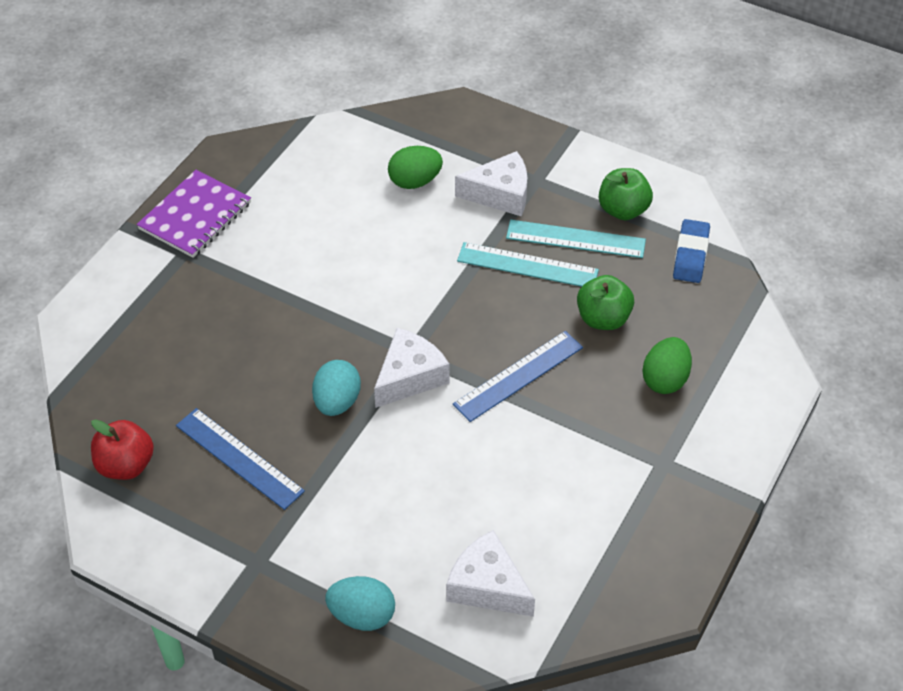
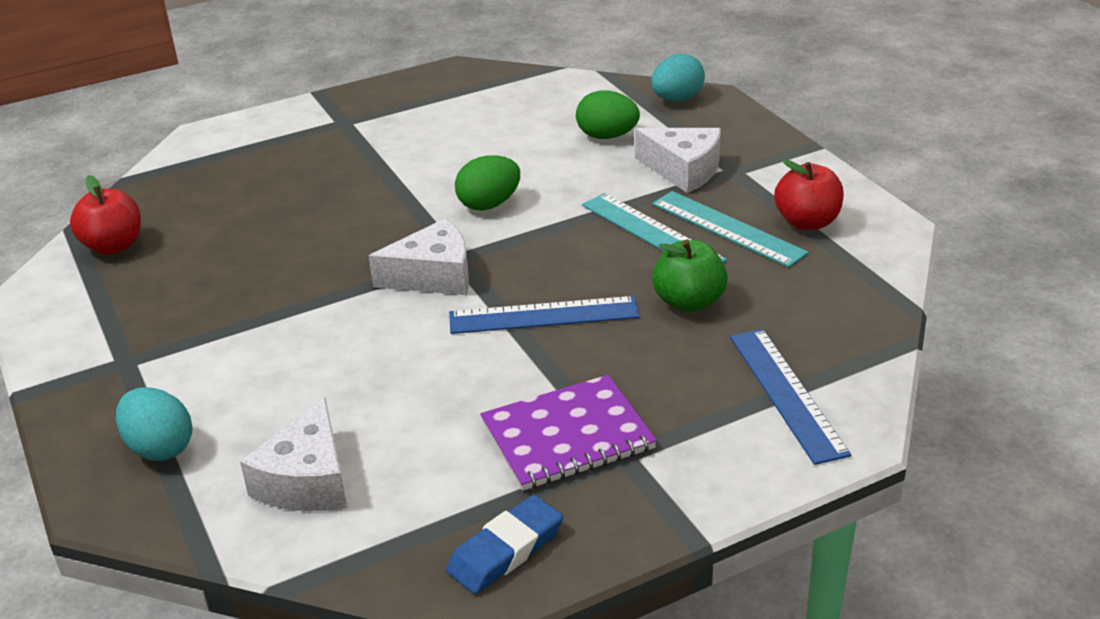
camera: 35 degrees right, 15 degrees down
purple notebook [136,170,251,258] -> purple notebook moved to [480,375,657,491]
blue ruler [176,408,305,510] -> blue ruler moved to [730,329,851,465]
turquoise egg [312,360,361,416] -> turquoise egg moved to [651,54,705,102]
white cheese [446,530,535,617] -> white cheese turned 150 degrees counterclockwise [240,397,347,511]
green apple [599,168,653,220] -> red apple [774,159,844,230]
green egg [642,337,692,394] -> green egg moved to [455,155,520,211]
blue eraser [673,219,710,283] -> blue eraser moved to [446,495,563,594]

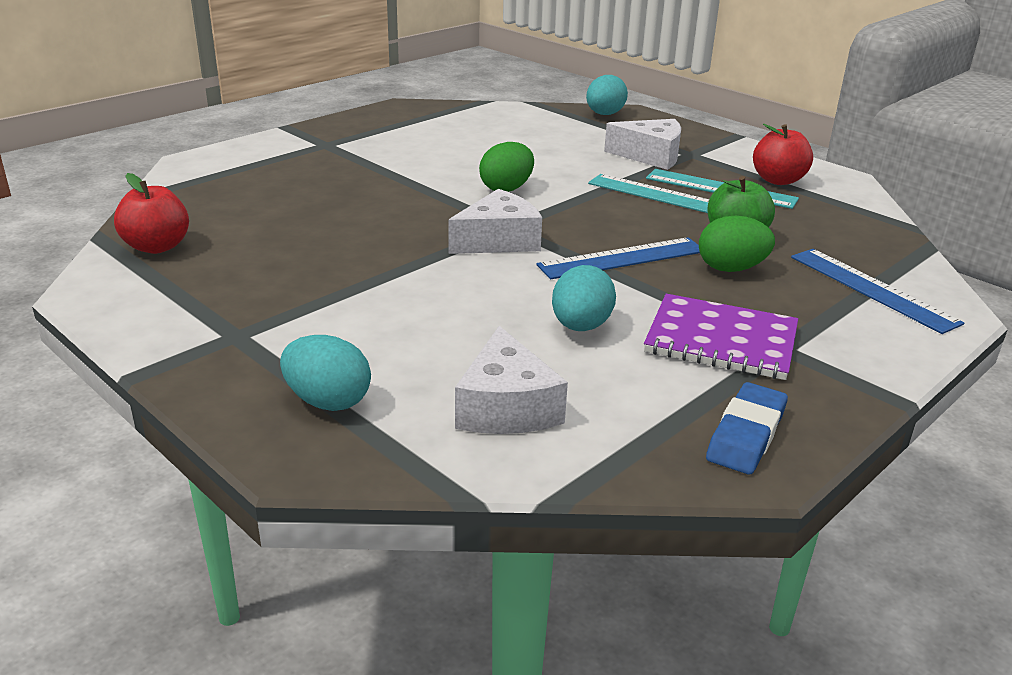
camera: 20 degrees left, 5 degrees down
purple notebook [480,375,657,491] -> purple notebook turned 60 degrees clockwise [644,294,798,380]
green egg [576,91,640,139] -> green egg moved to [699,216,775,272]
none -> turquoise egg [552,265,616,331]

